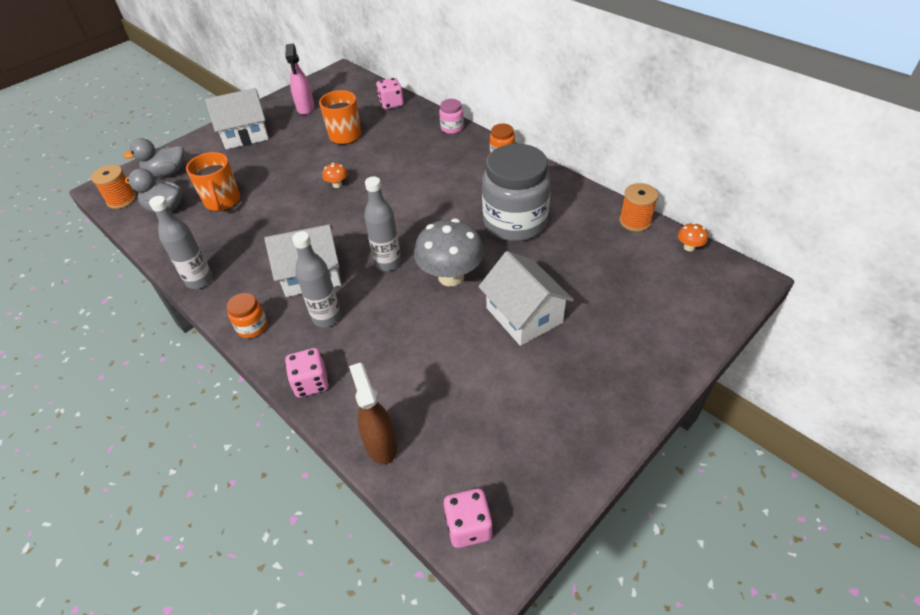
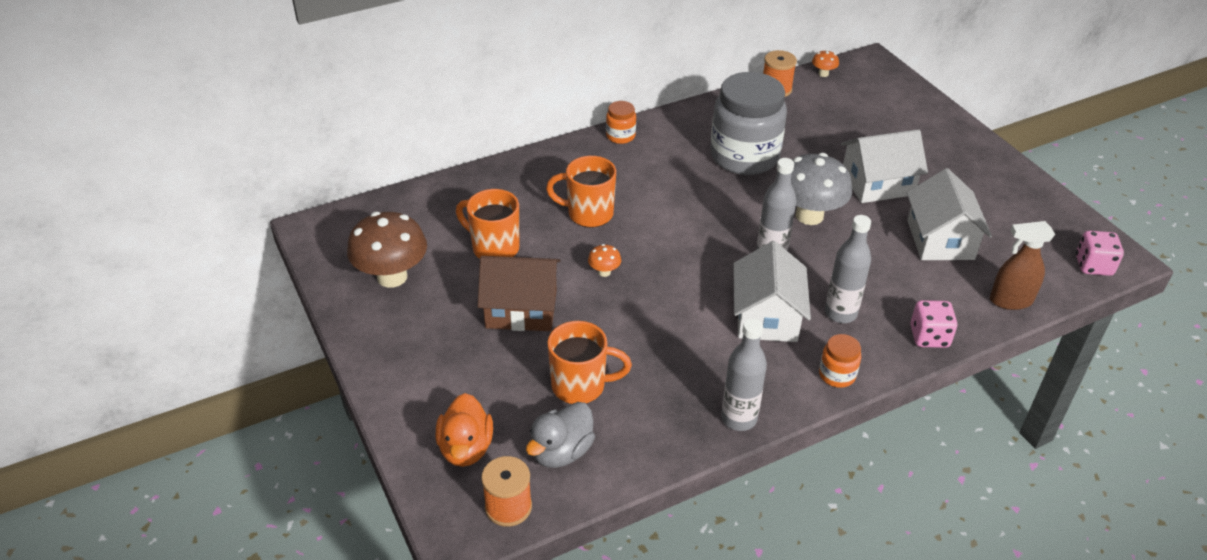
camera: 75 degrees left, 5 degrees down
grey duck [123,138,184,177] -> orange duck [436,393,493,467]
white house [205,88,269,149] -> white house moved to [907,168,992,260]
pink spray bottle [285,43,314,115] -> brown mushroom [347,212,427,288]
pink dice [376,78,404,109] -> none
pink jar [439,99,464,134] -> none
none -> brown house [477,256,560,331]
none -> orange mug [546,156,616,228]

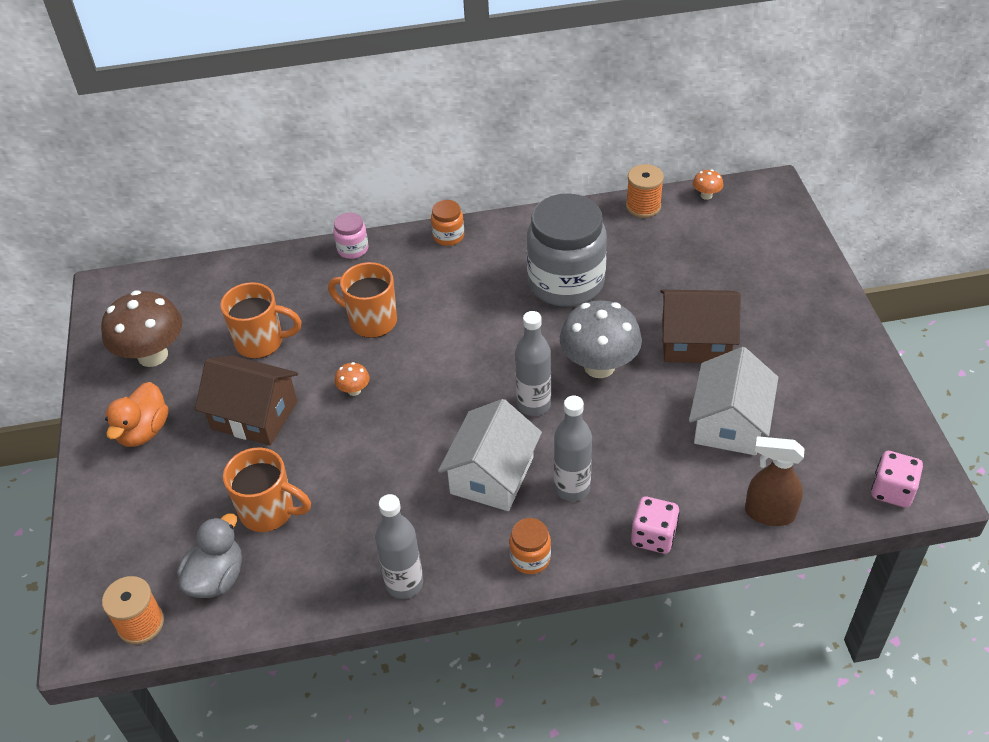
camera: 20 degrees right, 5 degrees up
orange duck [436,393,493,467] -> orange duck moved to [105,382,168,447]
orange mug [456,189,519,259] -> orange mug turned 135 degrees clockwise [220,282,302,359]
grey duck [526,402,595,468] -> grey duck turned 150 degrees clockwise [177,514,242,598]
white house [841,129,928,203] -> brown house [660,290,741,363]
none -> pink jar [333,213,368,259]

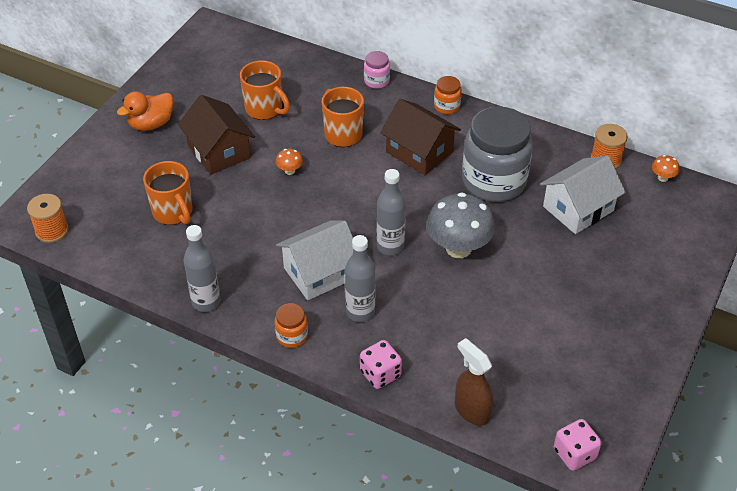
camera: 35 degrees right, 0 degrees up
brown mushroom [101,290,182,367] -> none
grey duck [177,514,242,598] -> none
brown house [660,290,741,363] -> brown house moved to [380,99,461,175]
white house [689,347,778,455] -> white house moved to [540,156,626,234]

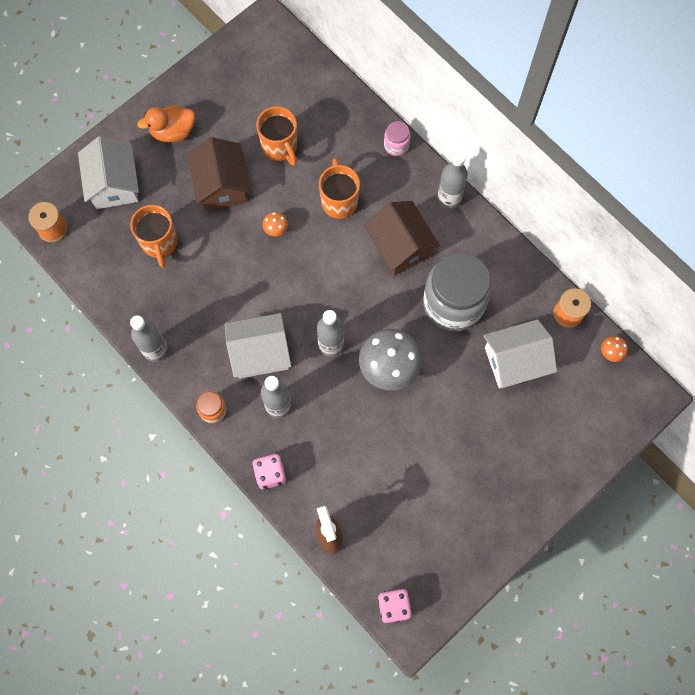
camera: 20 degrees right, 25 degrees up
orange jar [434,76,462,114] -> grey bottle [437,152,468,209]
none -> white house [78,136,139,209]

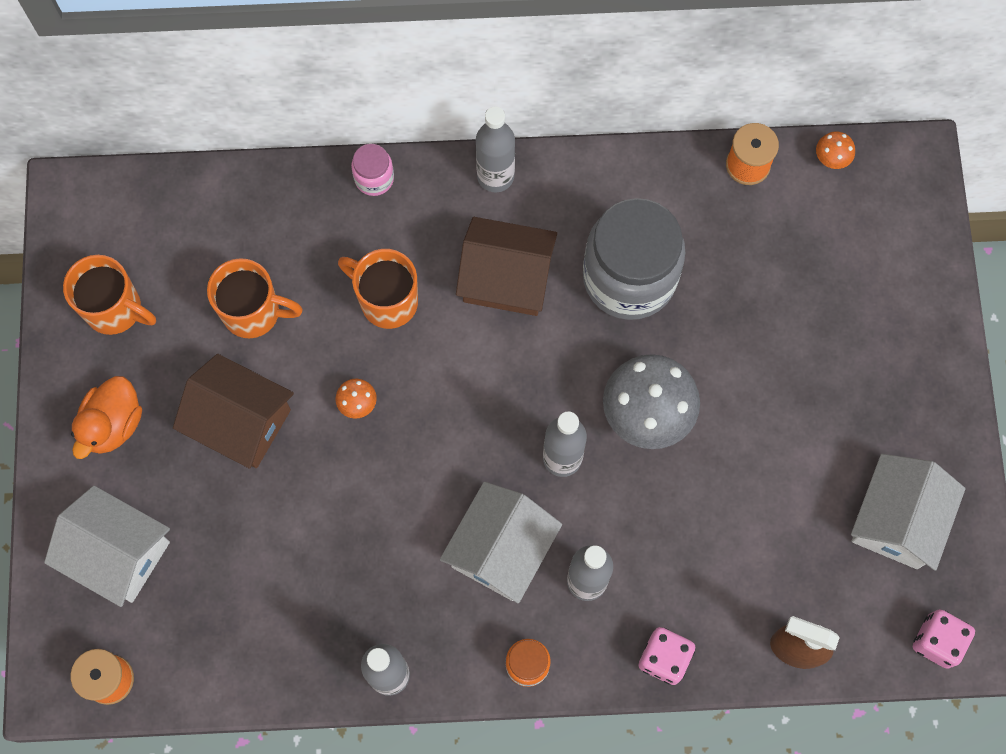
camera: 50 degrees left, 0 degrees up
orange mug [130,205,178,268] -> orange mug moved to [63,255,156,335]
white house [484,319,557,389] -> white house moved to [851,454,966,570]

